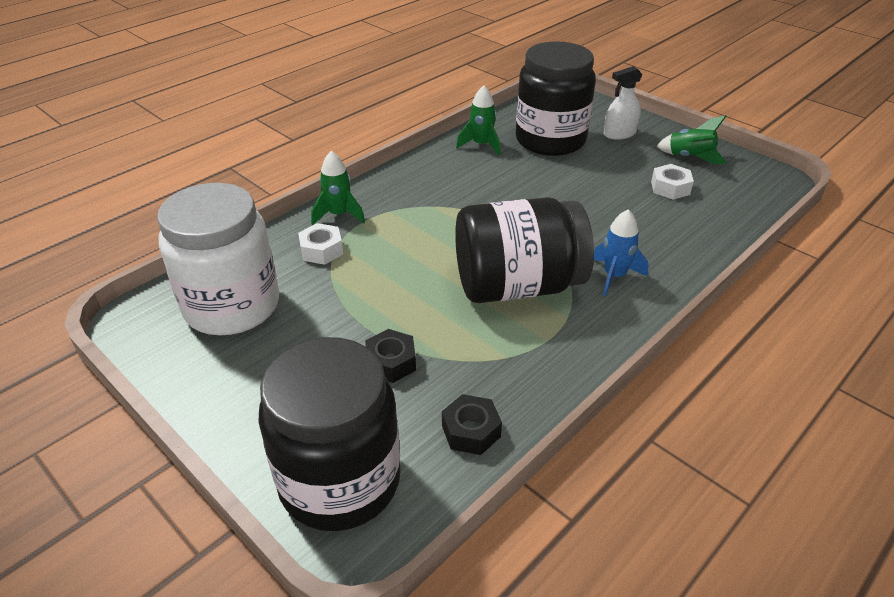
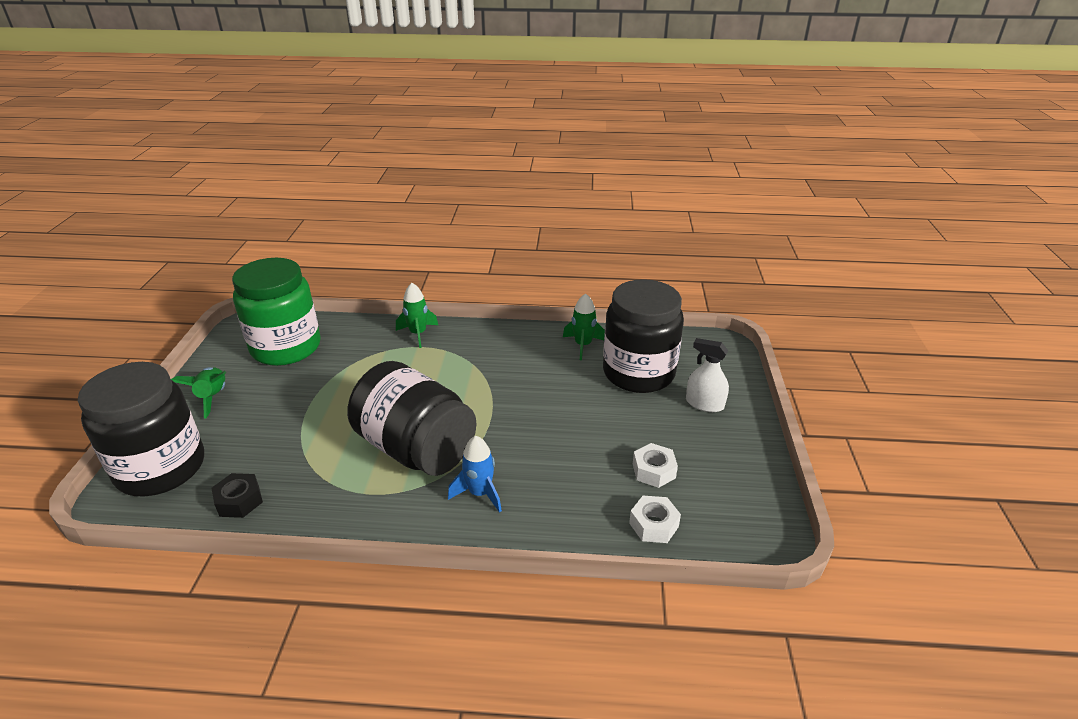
camera: 50 degrees right, 5 degrees down
white jar [157,183,279,335] -> green jar [232,258,321,366]
white nut [298,223,343,265] -> white nut moved to [629,496,681,543]
black nut [365,329,416,383] -> none
green rocket [656,115,727,164] -> green rocket moved to [171,367,226,419]

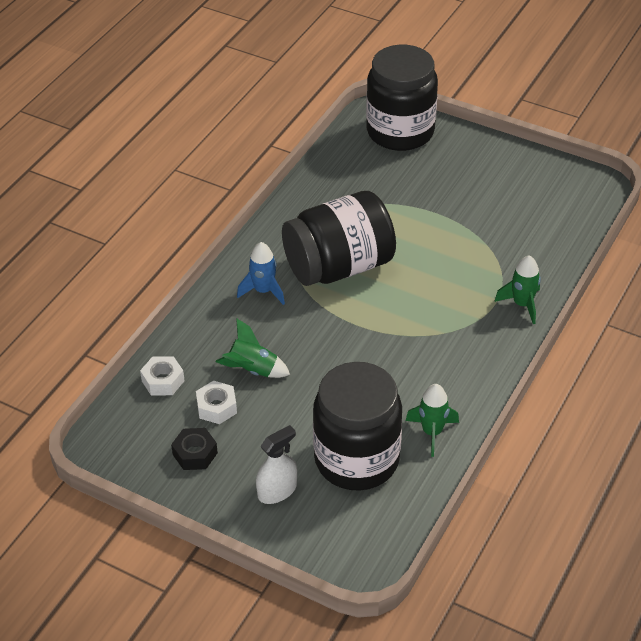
camera: 115 degrees right, 10 degrees up
green rocket [171,367,226,419] -> green rocket moved to [215,318,290,378]
black nut [212,473,263,518] -> black nut moved to [171,428,218,470]
green jar [232,258,321,366] -> none

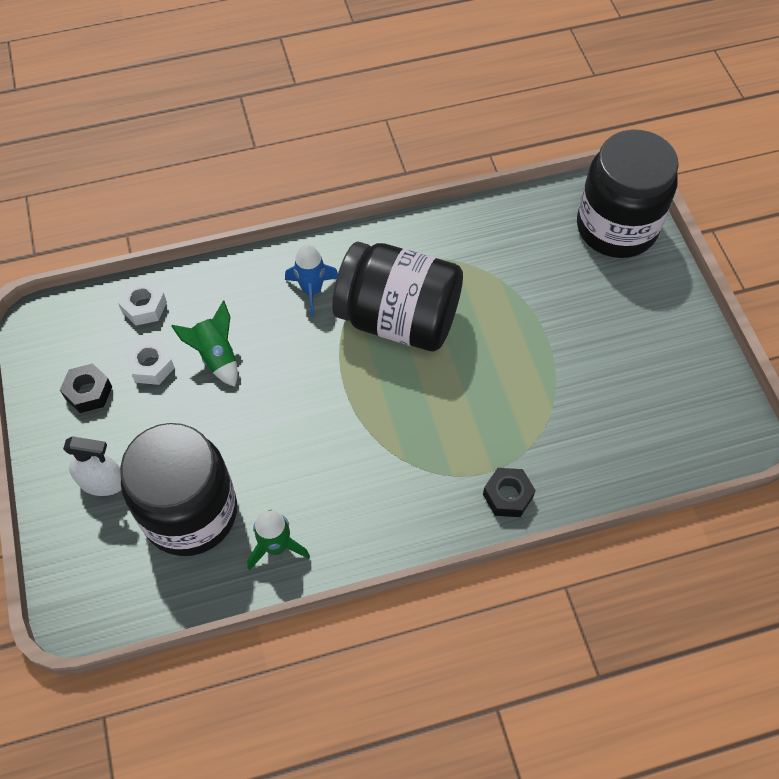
camera: 45 degrees right, 15 degrees up
green rocket [494,255,541,324] -> black nut [483,468,536,517]

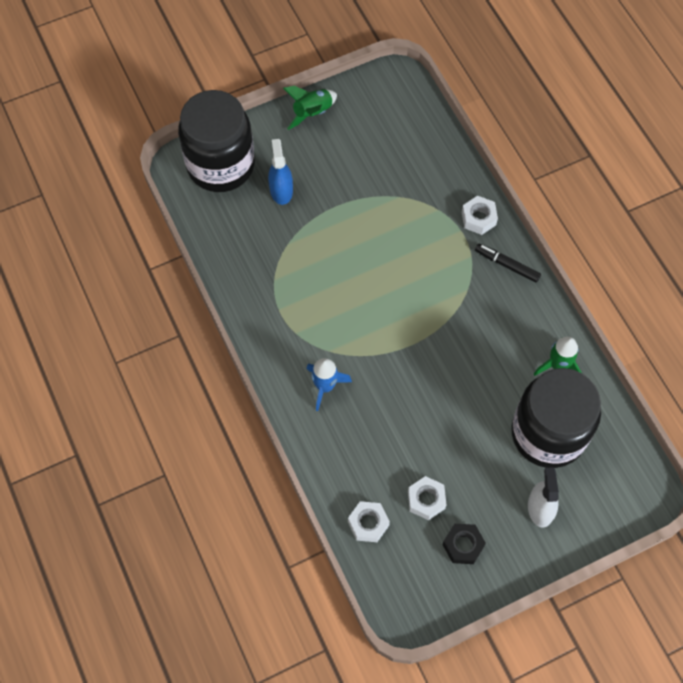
camera: 100 degrees left, 5 degrees up
green rocket [172,301,238,387] -> green rocket moved to [283,86,337,130]
black jar [332,242,463,351] -> none
black nut [483,468,536,517] -> white nut [462,196,498,235]
none -> blue spray bottle [268,139,293,205]
none -> black marker [475,244,541,283]

